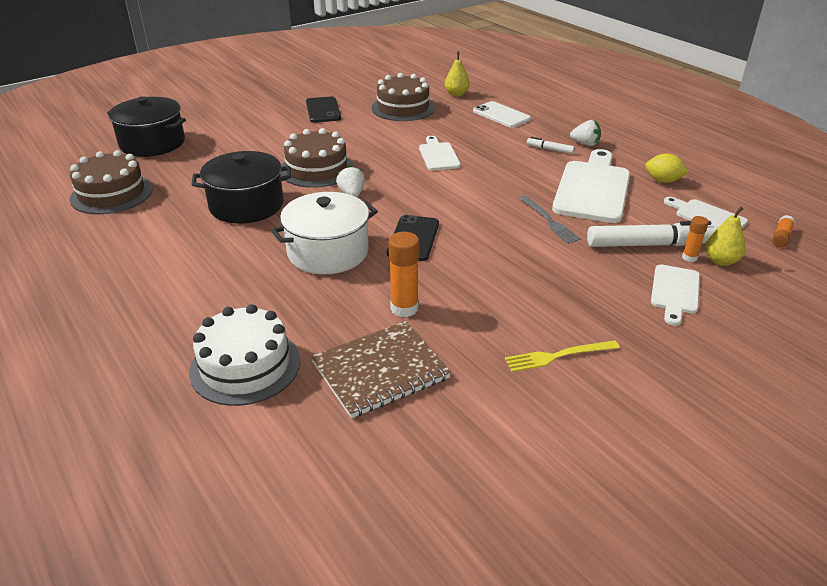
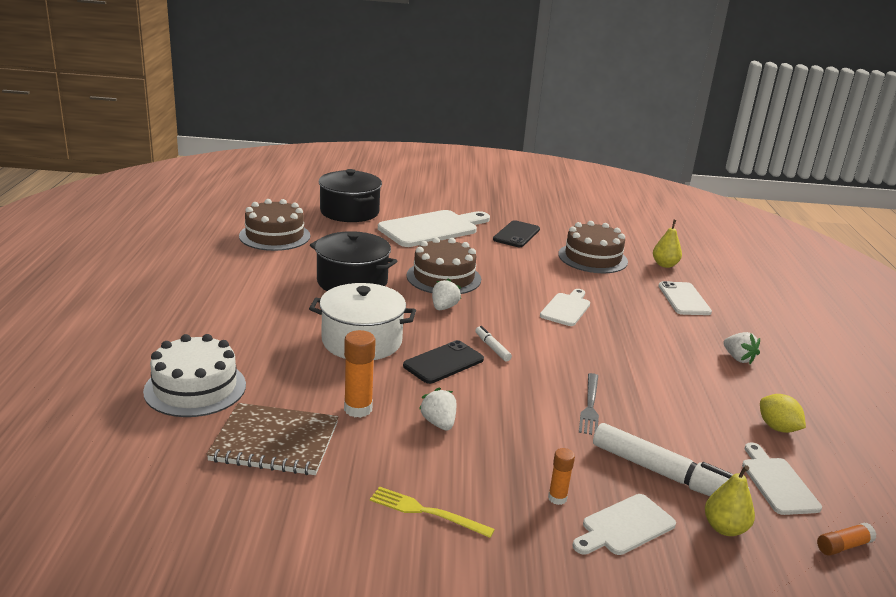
camera: 35 degrees right, 10 degrees down
white marker [527,137,575,154] -> white marker moved to [475,326,512,361]
white cutting board [552,149,630,223] -> white cutting board moved to [378,210,490,247]
orange glue stick [682,216,709,262] -> orange glue stick moved to [548,448,575,505]
none -> white strawberry [419,388,456,431]

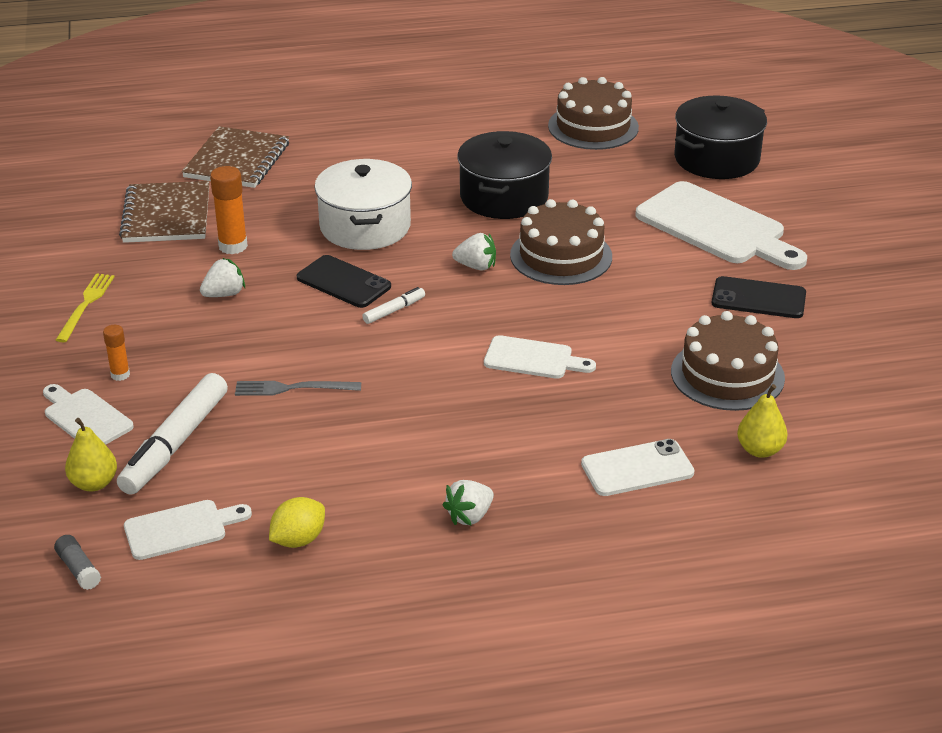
camera: 80 degrees right, 10 degrees up
white cake [143,334,246,417] -> brown notebook [182,126,289,188]
orange glue stick [817,523,876,556] -> grey glue stick [54,535,101,590]

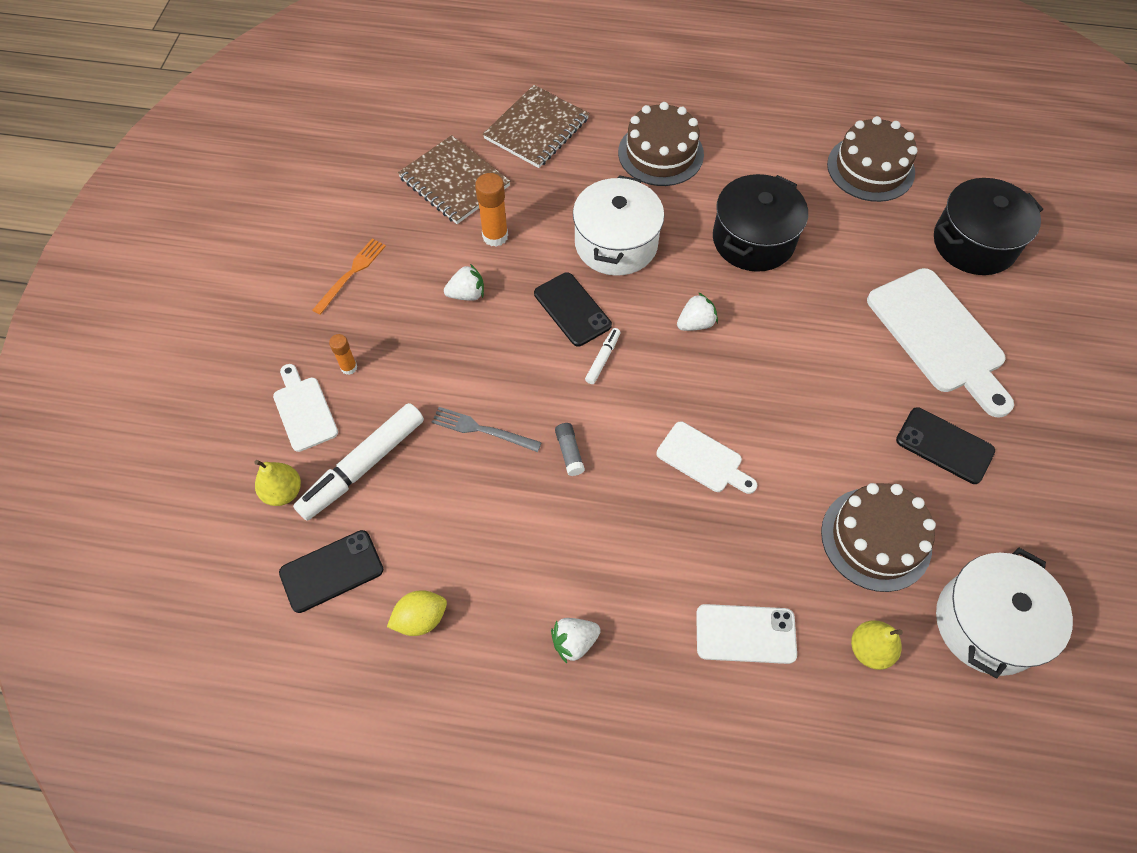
camera: 20 degrees right, 25 degrees up
grey glue stick [54,535,101,590] -> grey glue stick moved to [555,423,585,476]
yellow fork [56,273,114,342] -> orange fork [313,238,386,315]
brown notebook [119,181,209,243] -> brown notebook turned 60 degrees counterclockwise [398,135,510,224]
white cutting board [124,500,252,560] -> black phone [279,530,383,613]
white marker [362,287,425,324] -> white marker turned 45 degrees counterclockwise [585,328,620,384]
white strawberry [452,233,496,270] -> white strawberry turned 60 degrees counterclockwise [677,292,718,331]
brown cake [510,199,612,285] -> brown cake moved to [618,102,704,186]
none -> white pot [936,547,1073,679]

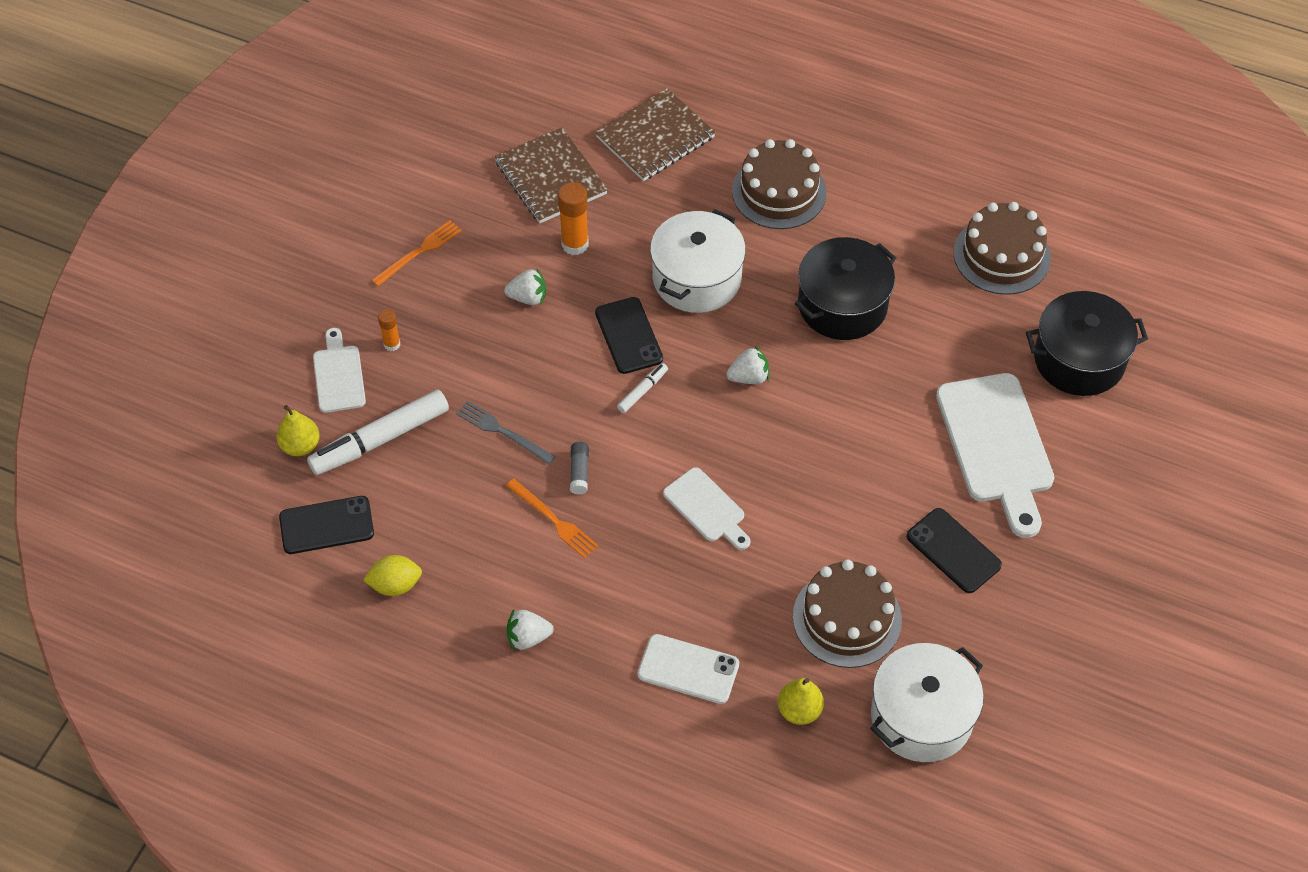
camera: 15 degrees right, 5 degrees down
none -> orange fork [506,479,598,558]

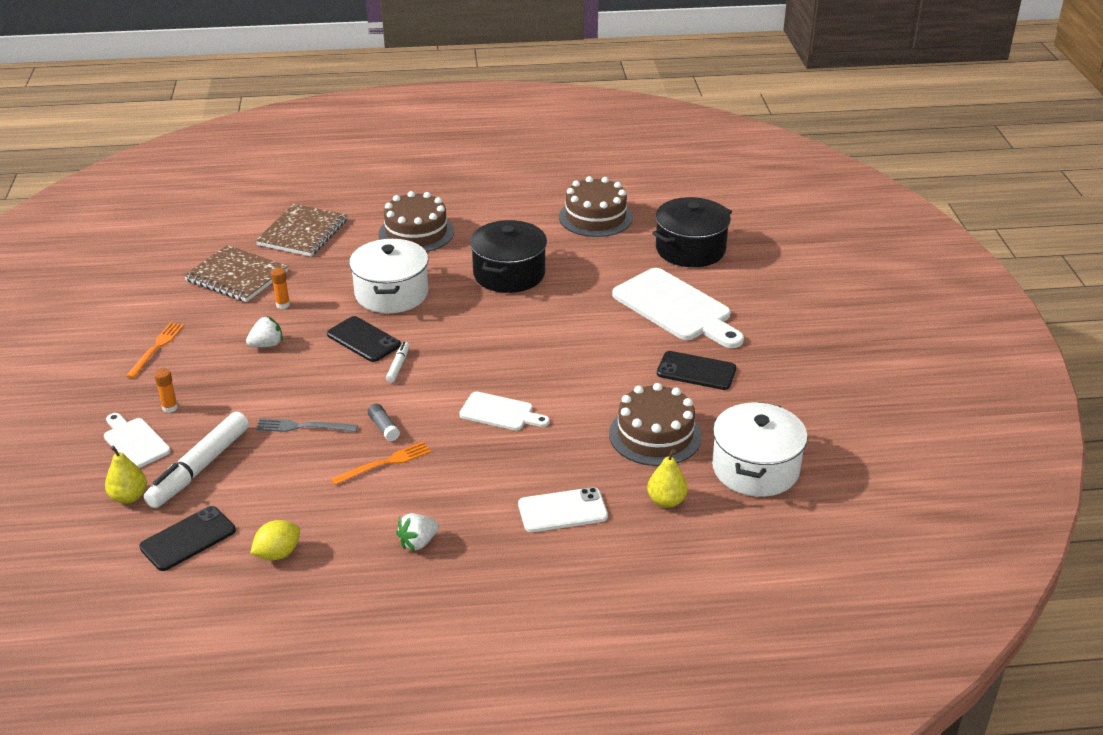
camera: 30 degrees left, 20 degrees down
orange fork [506,479,598,558] -> orange fork turned 45 degrees counterclockwise [331,442,431,485]
orange glue stick [558,182,589,255] -> orange glue stick [271,268,290,309], size x0.59
white strawberry [726,346,769,384] -> none

